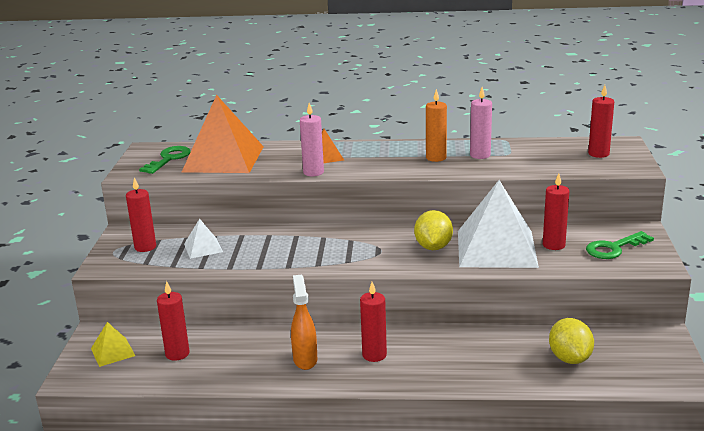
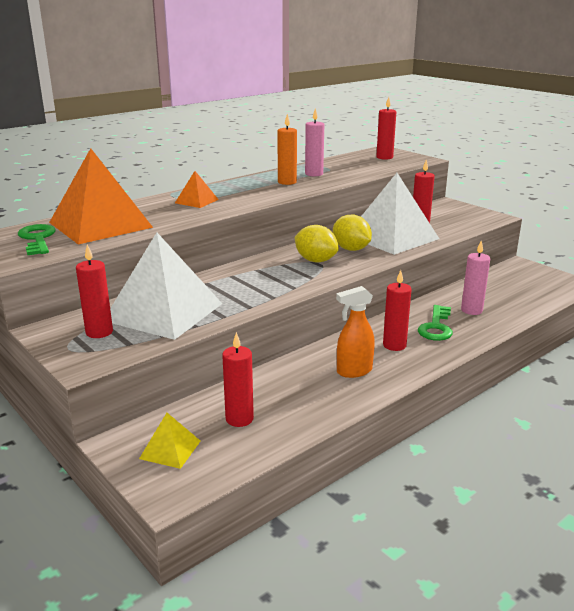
camera: 45 degrees left, 0 degrees up
white pyramid [184,219,223,259] -> white pyramid [110,232,222,340], size x2.22
orange spray bottle [291,275,317,370] -> orange spray bottle turned 60 degrees counterclockwise [336,286,375,378]
pink candle [300,103,324,176] -> pink candle moved to [461,240,490,315]
yellow lemon [549,318,594,364] -> yellow lemon moved to [294,225,339,262]
green key [586,231,654,259] -> green key moved to [418,305,453,341]

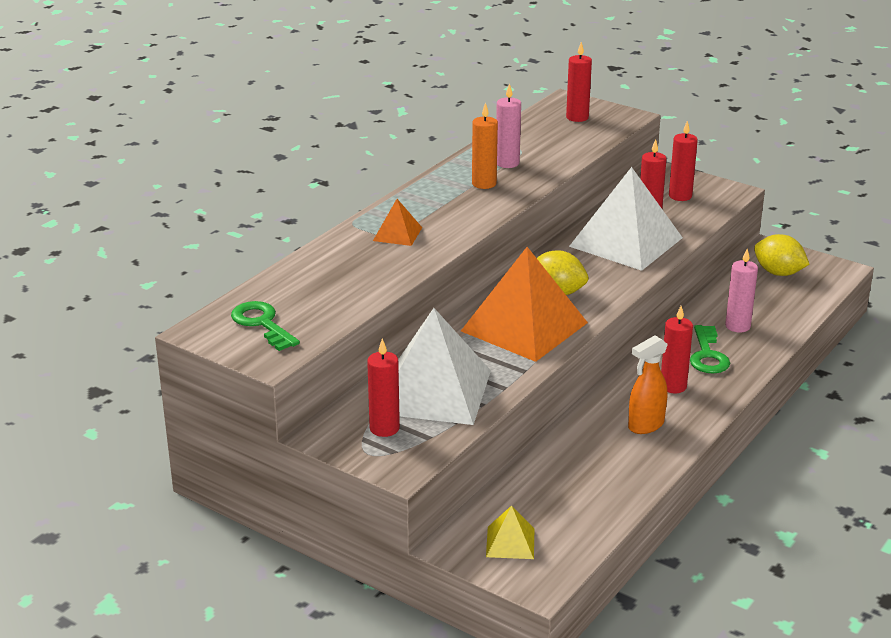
camera: 15 degrees left, 5 degrees up
orange pyramid [49,148,153,244] -> orange pyramid moved to [461,247,588,362]
red candle [222,332,254,427] -> red candle moved to [669,121,698,201]
yellow lemon [333,215,372,251] -> yellow lemon moved to [754,234,809,276]

